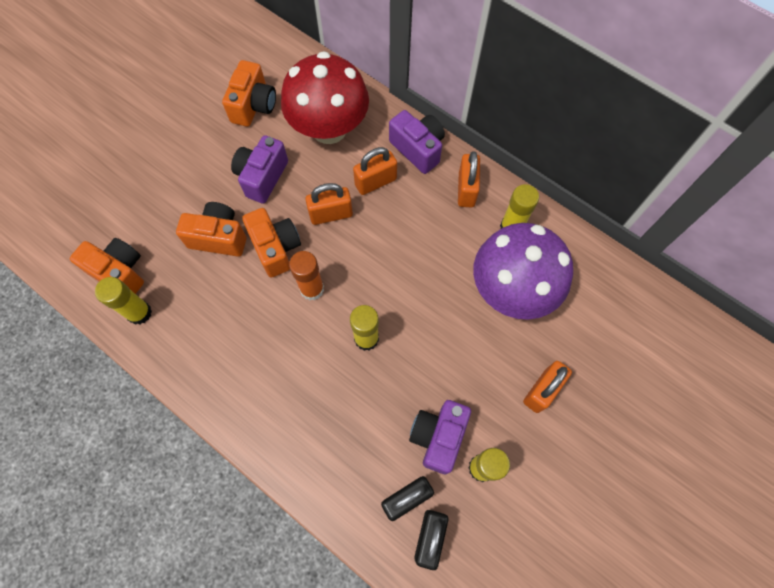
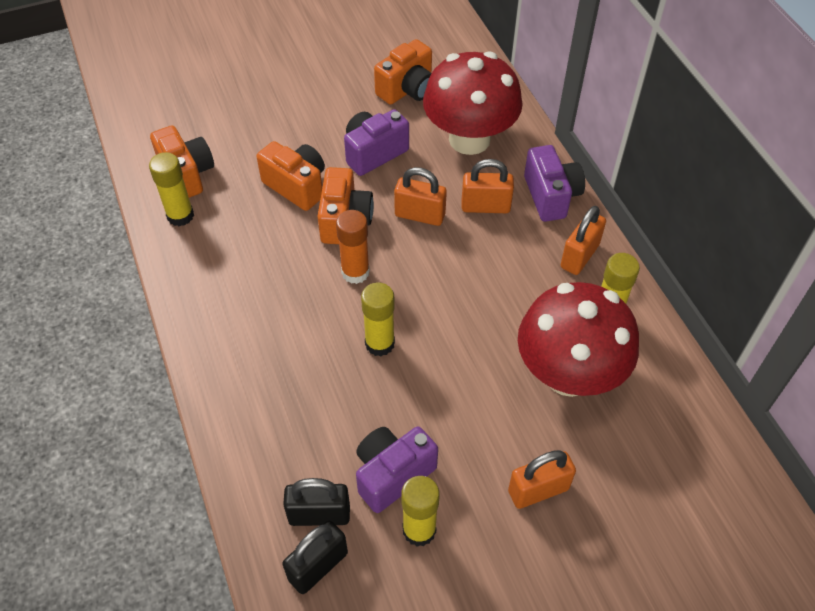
camera: 30 degrees right, 15 degrees down
purple mushroom [473,223,573,320] -> red mushroom [518,282,639,397]

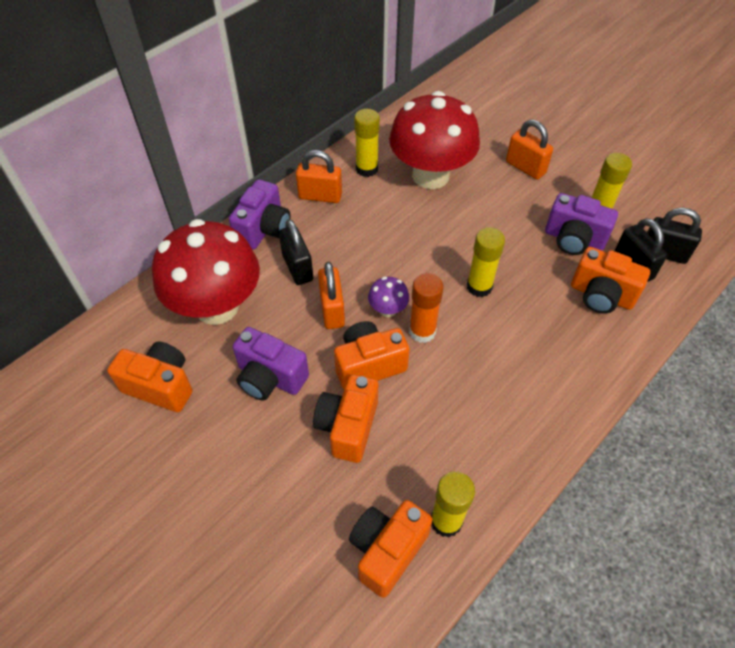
camera: 115 degrees left, 0 degrees up
orange padlock [462,159,514,213] -> black padlock [279,219,313,285]
purple camera [524,145,585,222] -> purple camera turned 150 degrees clockwise [229,179,291,249]
none -> purple mushroom [368,276,409,317]
none -> orange camera [571,247,650,314]

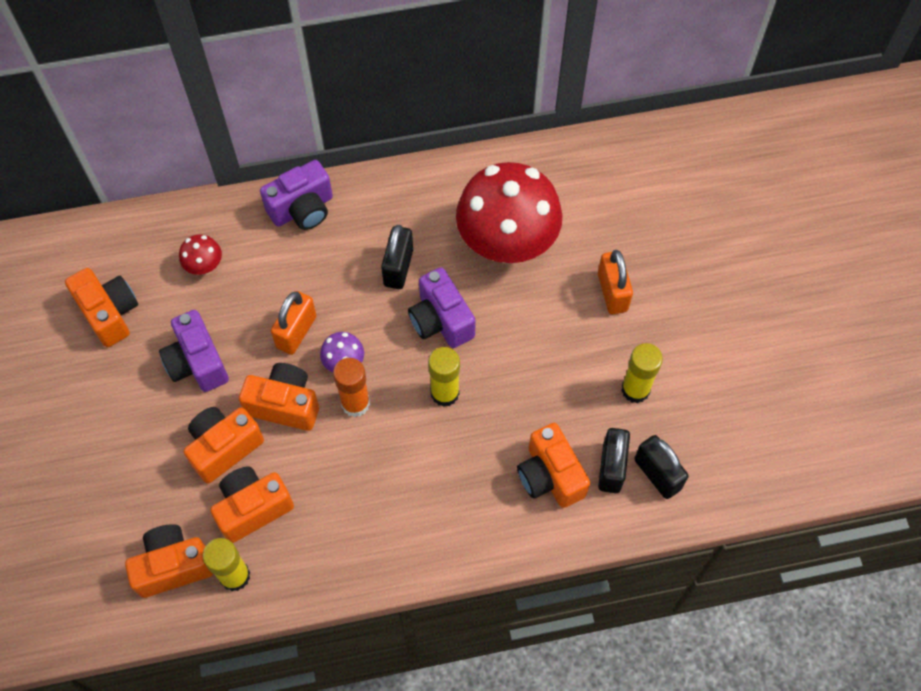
camera: 35 degrees right, 10 degrees up
red mushroom [152,219,260,325] -> red mushroom [179,234,222,275], size x0.41
black padlock [279,219,313,285] -> black padlock moved to [381,225,413,289]
orange padlock [296,150,342,203] -> none
yellow glue stick [354,109,380,177] -> none
purple camera [545,193,618,255] -> purple camera moved to [408,267,476,348]
none -> orange camera [210,466,294,543]

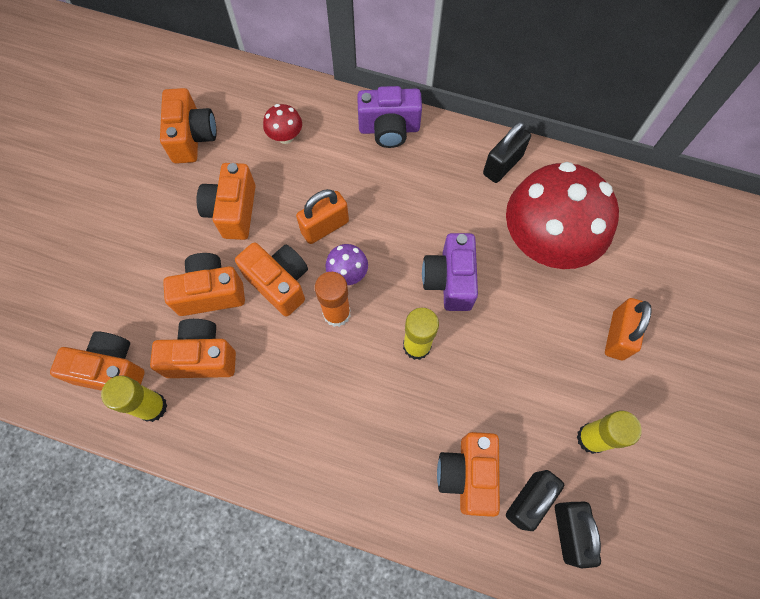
camera: 30 degrees right, 5 degrees up
purple camera [159,310,229,392] -> orange camera [196,163,256,240]
black padlock [381,225,413,289] -> black padlock moved to [483,121,531,183]

